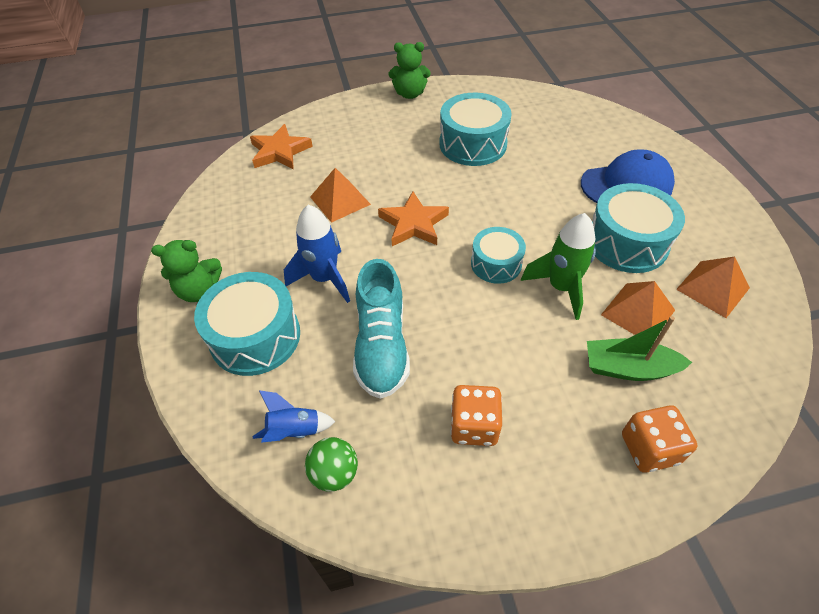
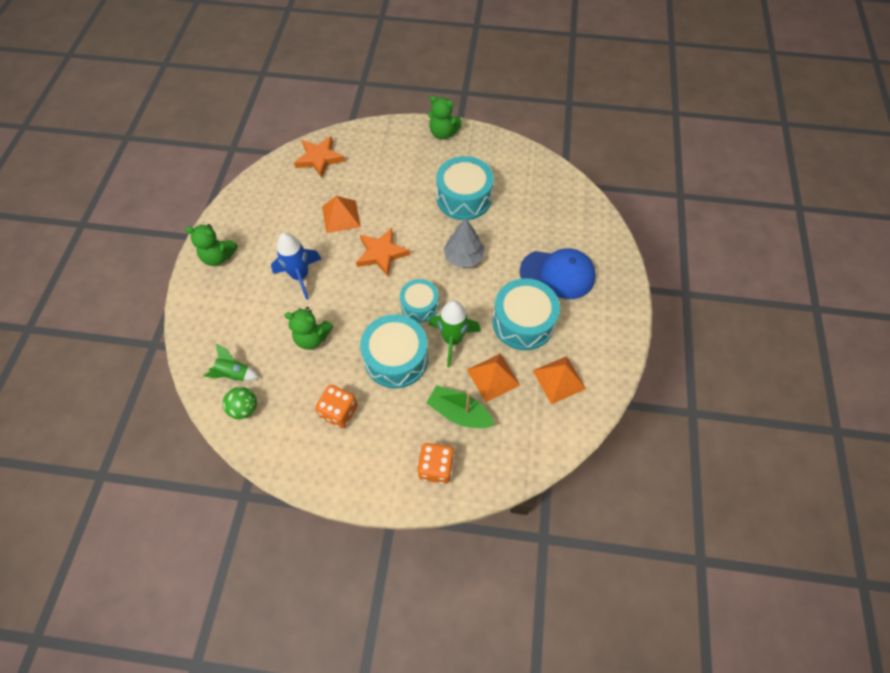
camera: 20 degrees right, 10 degrees up
turquoise drum [194,272,300,376] -> turquoise drum moved to [360,314,428,388]
blue rocket [253,390,335,443] -> green rocket [203,344,259,381]
turquoise shoe [353,259,410,399] -> green teddy bear [284,307,333,350]
none -> grey tree [443,218,485,268]

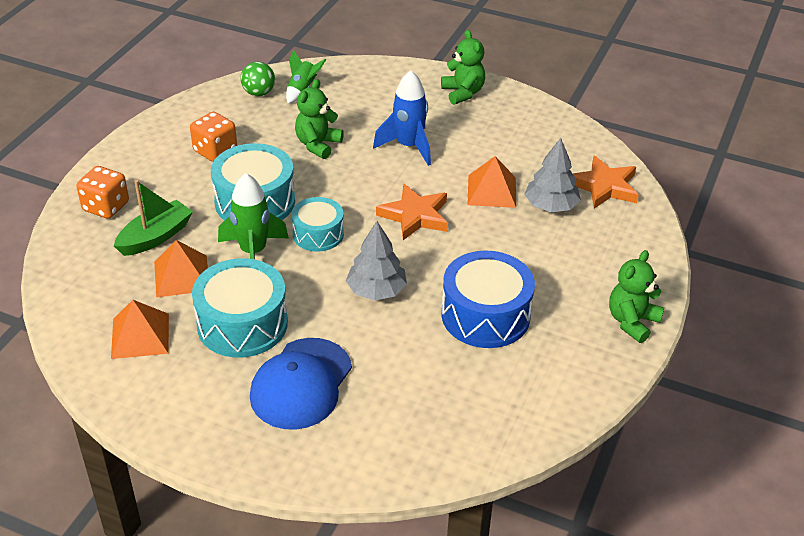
camera: 105 degrees right, 20 degrees down
green teddy bear [185,224,238,266] -> green teddy bear turned 135 degrees clockwise [441,30,485,105]
turquoise drum [436,156,494,220] -> blue drum [441,251,535,348]
none -> grey tree [524,138,581,212]

